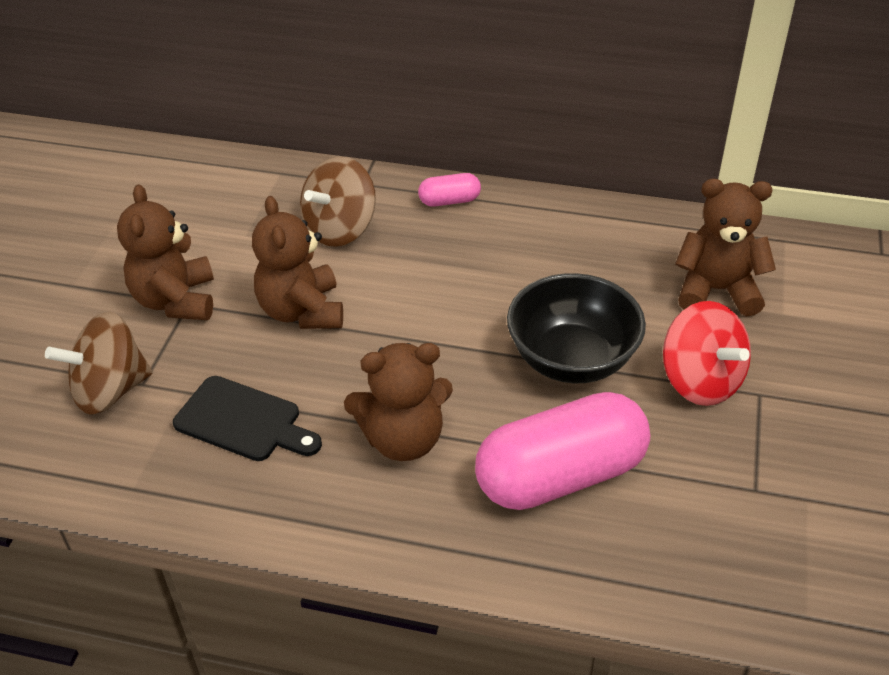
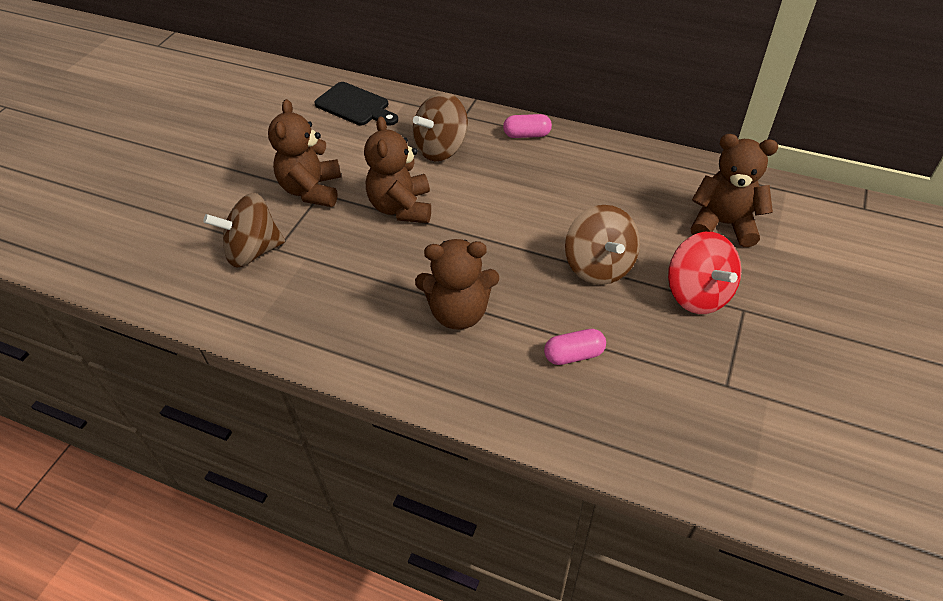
camera: 10 degrees right, 5 degrees up
black cutting board [173,376,322,461] -> black cutting board moved to [314,82,398,126]
pink capsule [475,392,650,510] -> pink capsule [544,329,606,365], size x0.45
black bowl [507,273,646,383] -> brown spinning top [565,205,640,285]

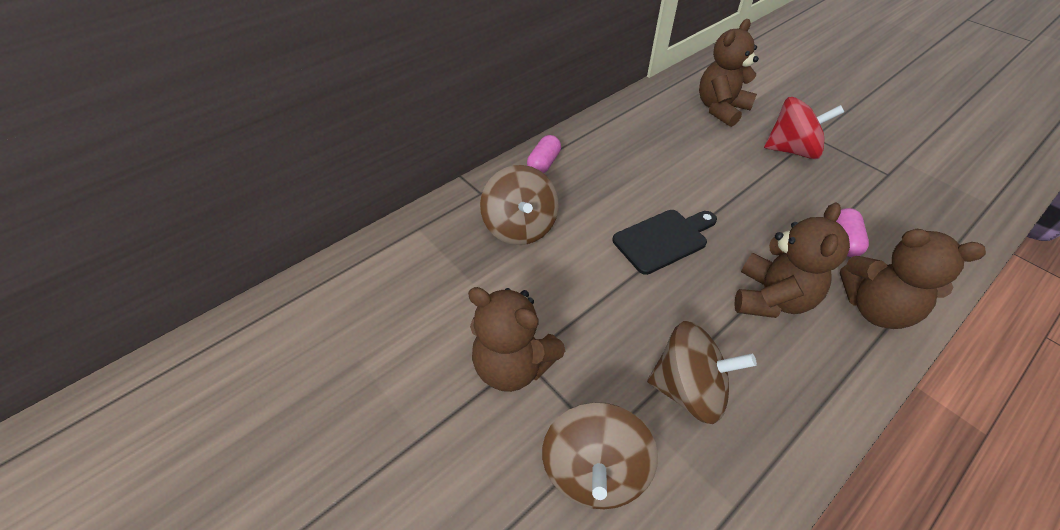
camera: 65 degrees left, 0 degrees up
black cutting board [314,82,398,126] -> black cutting board moved to [612,210,717,275]
brown teddy bear [364,116,431,223] -> brown teddy bear moved to [840,229,986,329]
brown spinning top [565,205,640,285] -> brown spinning top moved to [647,321,757,424]

